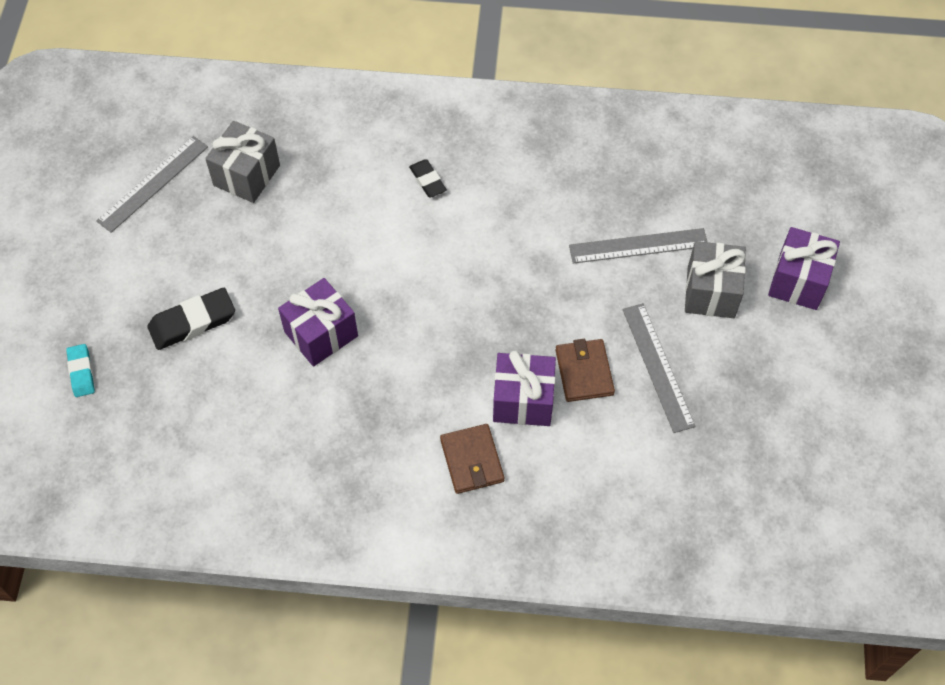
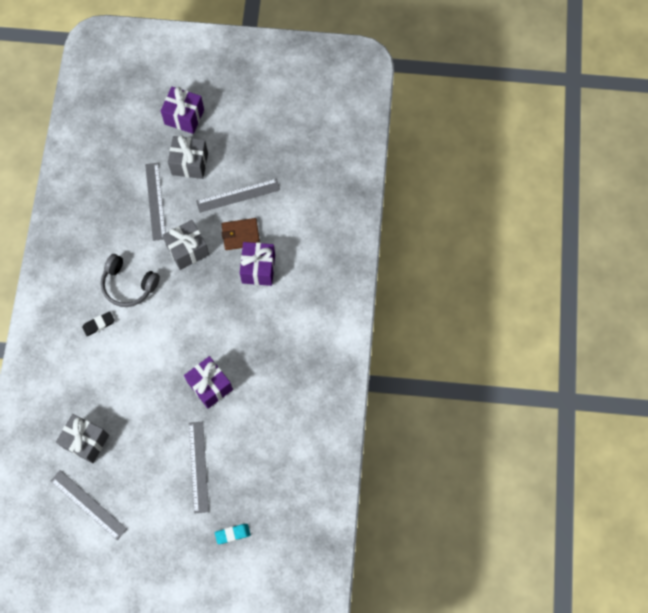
camera: 90 degrees left, 10 degrees up
black eraser [147,288,235,350] -> grey ruler [189,421,209,514]
brown wallet [440,424,505,494] -> none
none -> grey headphones [101,254,160,307]
none -> grey gift [162,220,209,270]

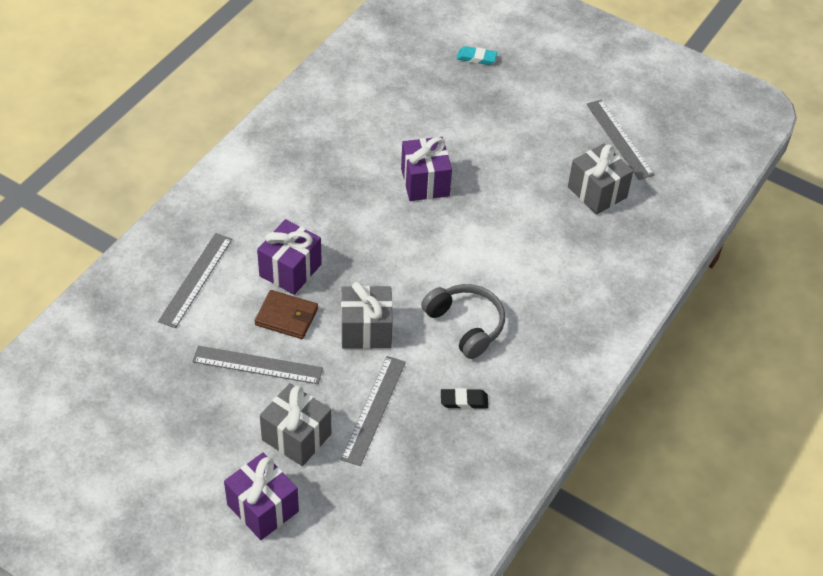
camera: 155 degrees left, 20 degrees down
black eraser [82,311,114,336] -> black eraser moved to [441,388,488,409]
grey ruler [189,421,209,514] -> grey ruler moved to [158,233,232,328]

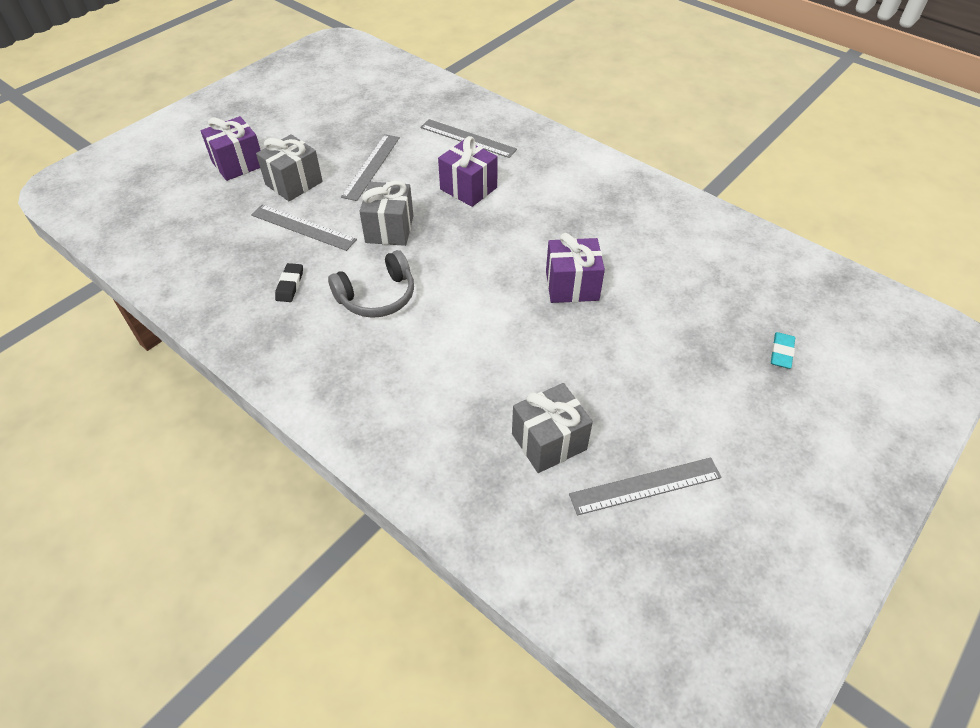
camera: 100 degrees right, 0 degrees up
brown wallet [254,290,318,339] -> none

